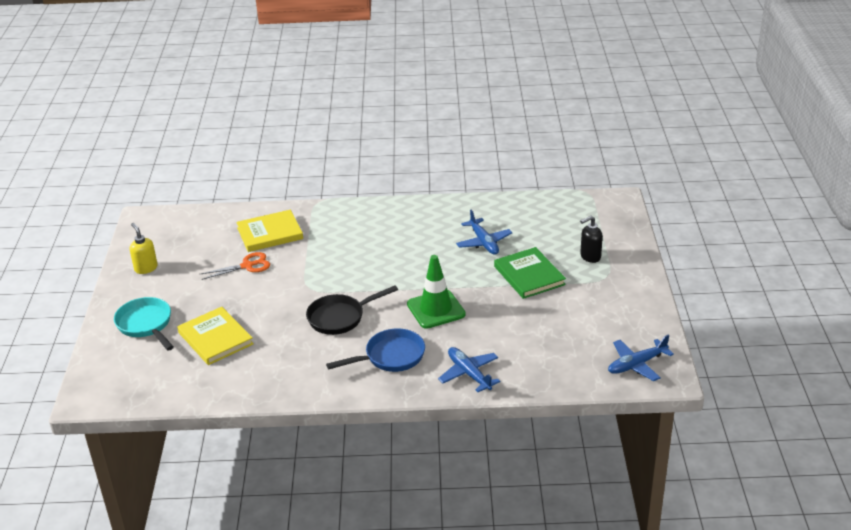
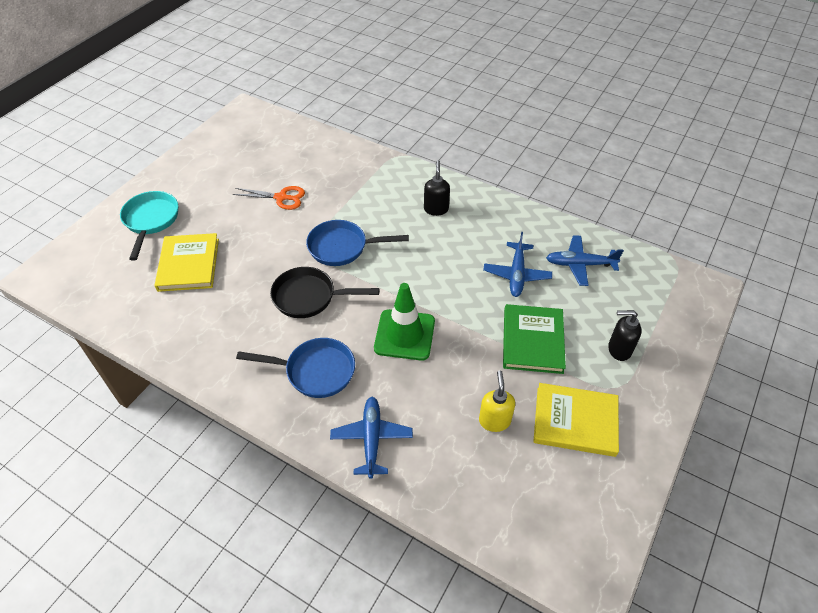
camera: 30 degrees right, 15 degrees up
yellow soap dispenser [130,223,158,274] -> yellow soap dispenser moved to [479,370,515,432]
yellow book [236,210,303,252] -> yellow book moved to [533,383,619,457]
blue plane [608,334,674,381] -> blue plane moved to [546,235,624,286]
none -> blue pan [306,220,409,266]
none -> black soap dispenser [424,160,450,216]

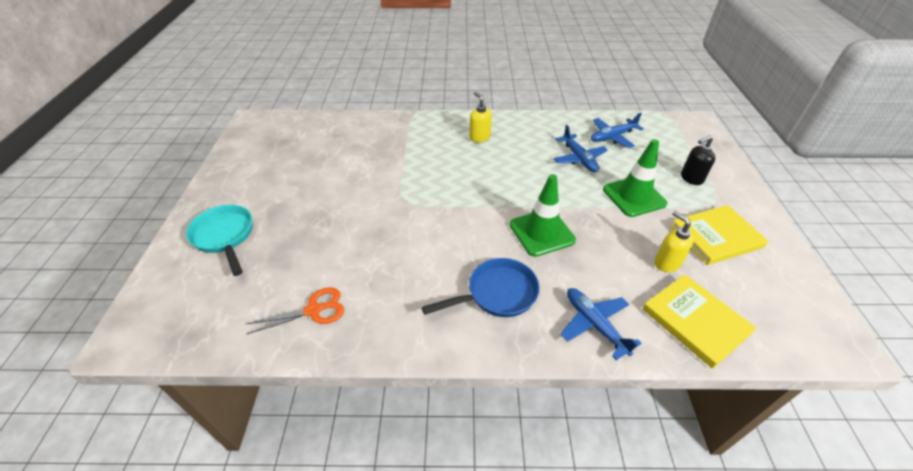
camera: 30 degrees left, 5 degrees down
yellow book [154,233,219,292] -> yellow book moved to [642,274,757,369]
orange scissors [233,186,305,210] -> orange scissors moved to [247,287,344,334]
black pan [270,267,379,318] -> none
blue pan [306,220,409,266] -> none
black soap dispenser [424,160,450,216] -> yellow soap dispenser [470,92,492,142]
green book [503,304,566,374] -> green traffic cone [603,139,668,217]

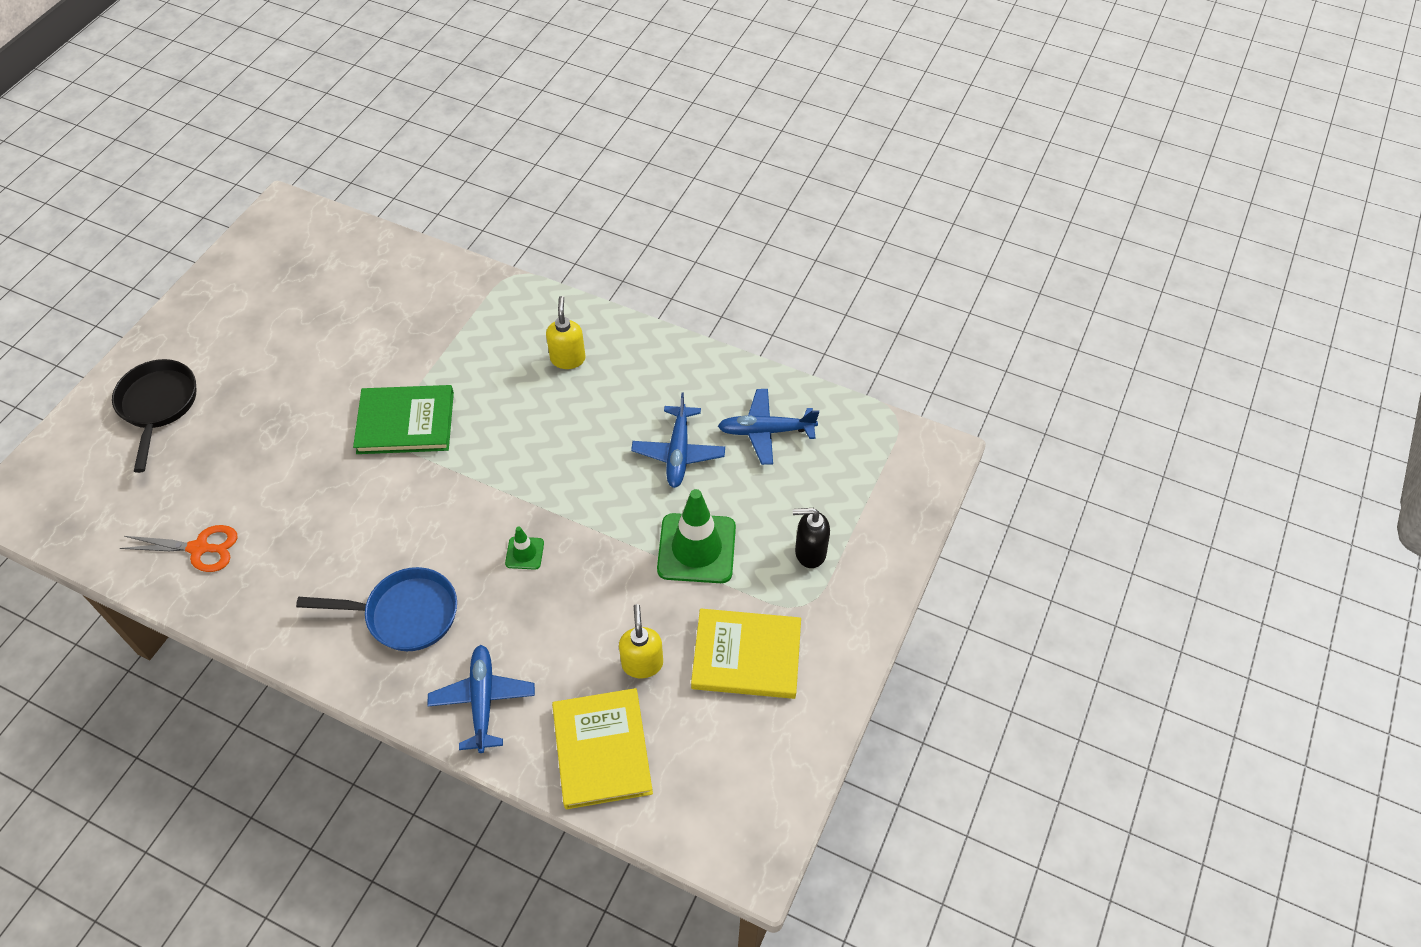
camera: 25 degrees right, 10 degrees up
turquoise pan [186,204,252,276] -> black pan [112,359,196,473]
green traffic cone [510,174,576,257] -> green traffic cone [505,527,544,570], size x0.47
none -> green book [353,385,454,454]

